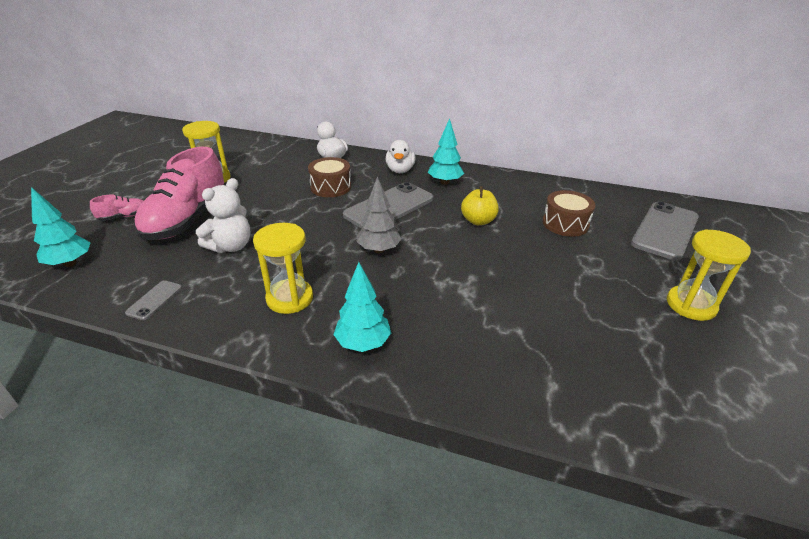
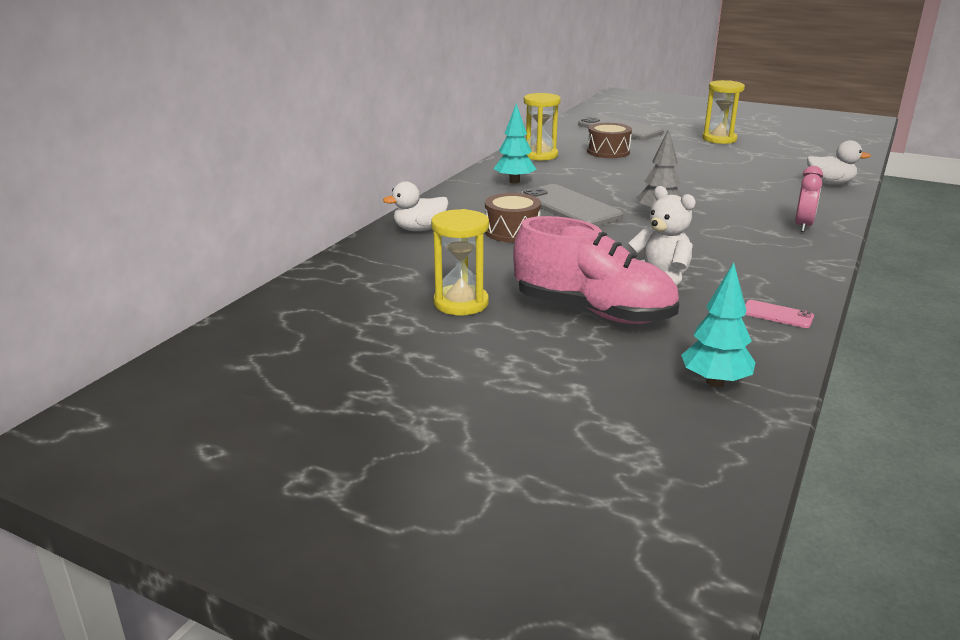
camera: 80 degrees left, 10 degrees down
pink shoe [90,194,143,221] -> none
grey phone [125,280,182,320] -> pink phone [745,300,814,328]
yellow hourglass [253,223,313,314] -> yellow hourglass moved to [524,93,561,161]
turquoise tree [333,262,391,352] -> pink clock [795,166,823,232]
white duck [386,140,416,173] -> white duck moved to [807,140,871,185]
yellow apple [461,186,499,225] -> none

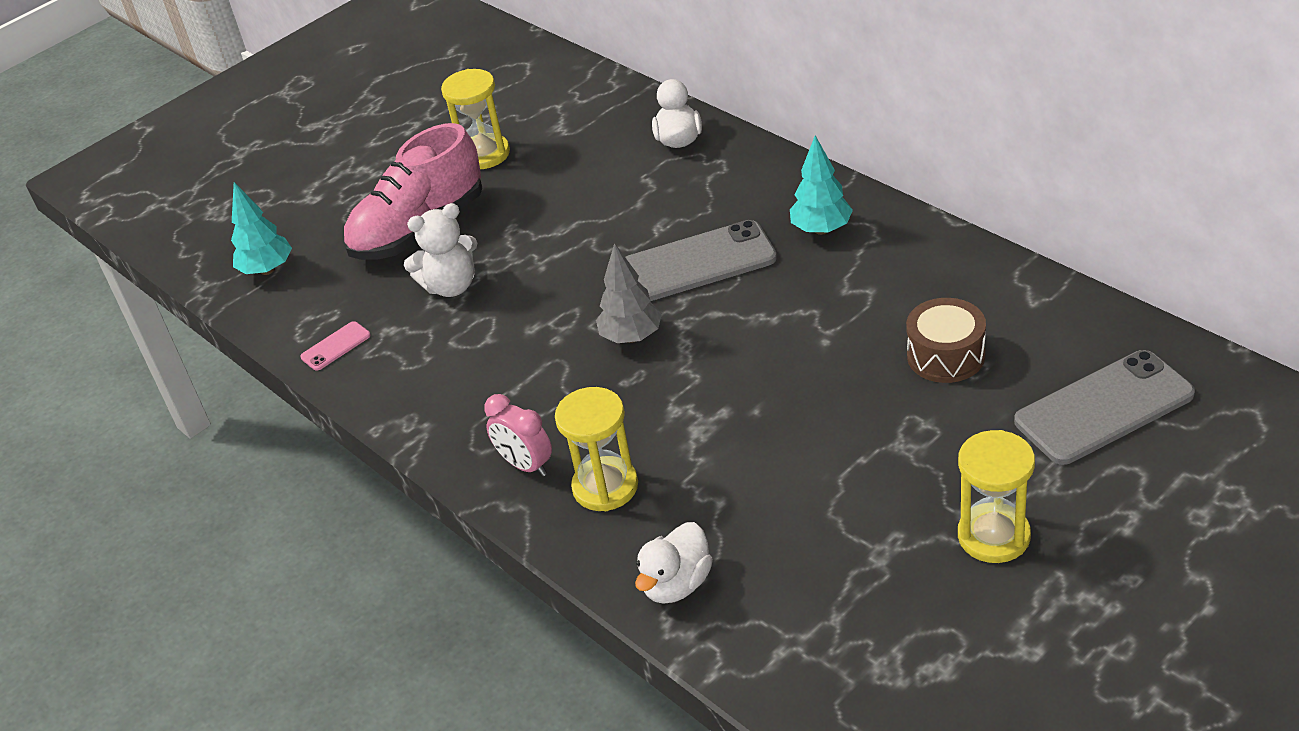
camera: 115 degrees right, 15 degrees up
brown drum [485,193,541,242] -> none
yellow hourglass [524,93,561,161] -> yellow hourglass moved to [555,387,638,511]

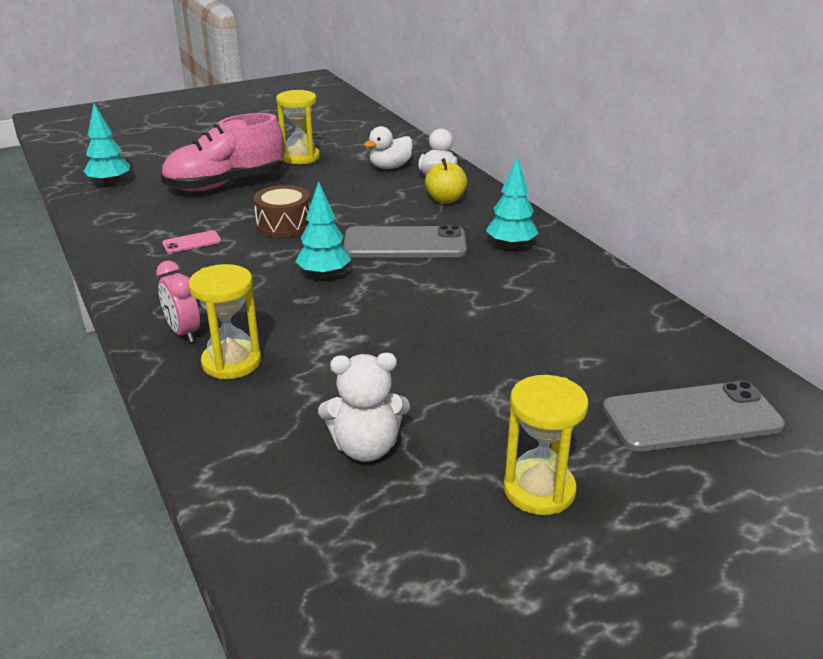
camera: 10 degrees right, 10 degrees down
pink phone [300,321,371,371] -> pink phone moved to [162,230,221,253]
white teddy bear [404,203,478,297] -> white teddy bear moved to [318,353,410,462]
grey tree [596,243,662,343] -> turquoise tree [295,181,351,278]
white duck [635,522,713,604] -> white duck moved to [364,126,413,169]
brown drum [906,298,986,383] -> brown drum moved to [254,185,310,237]
none -> yellow apple [425,158,467,203]

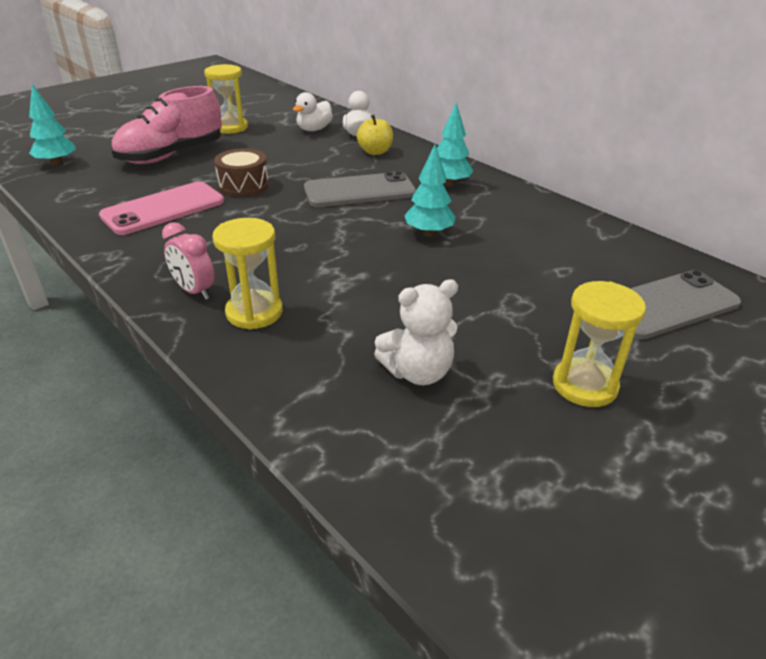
camera: 15 degrees left, 5 degrees up
pink phone [162,230,221,253] -> pink phone [99,181,224,235], size x2.20
turquoise tree [295,181,351,278] -> turquoise tree moved to [404,144,456,237]

